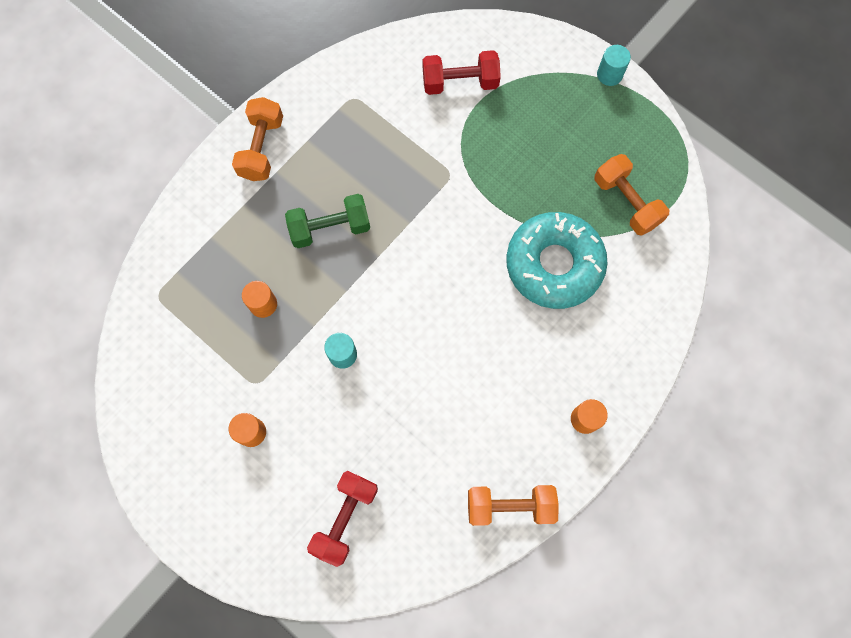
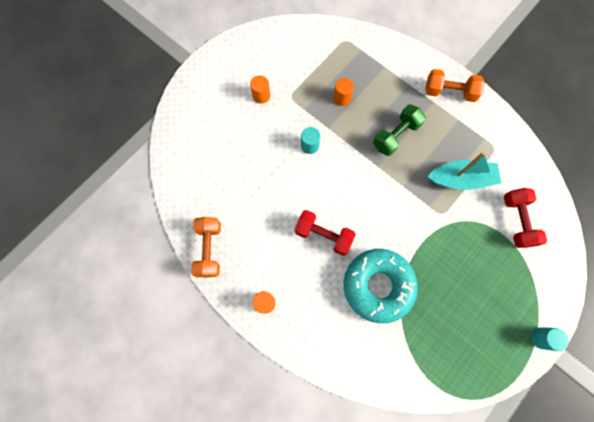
camera: 90 degrees right, 0 degrees up
green dumbbell [285,194,370,248] -> green dumbbell turned 60 degrees clockwise [373,104,426,156]
red dumbbell [307,471,378,567] -> red dumbbell moved to [295,210,356,256]
orange dumbbell [595,154,669,236] -> none
none -> turquoise boat [427,152,501,190]

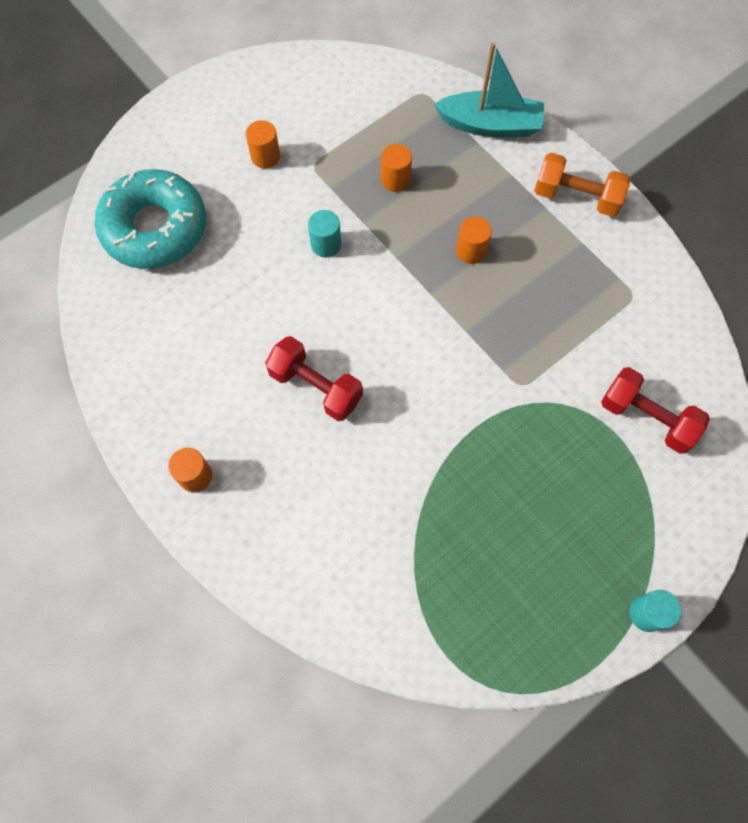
camera: 10 degrees right, 5 degrees down
orange dumbbell [191,217,221,277] -> none
turquoise donut [343,249,418,323] -> turquoise donut moved to [95,169,206,269]
green dumbbell [373,104,426,156] -> orange cylinder [456,216,492,264]
turquoise boat [427,152,501,190] -> turquoise boat moved to [434,43,544,137]
red dumbbell [504,188,547,248] -> red dumbbell turned 60 degrees counterclockwise [601,367,710,454]

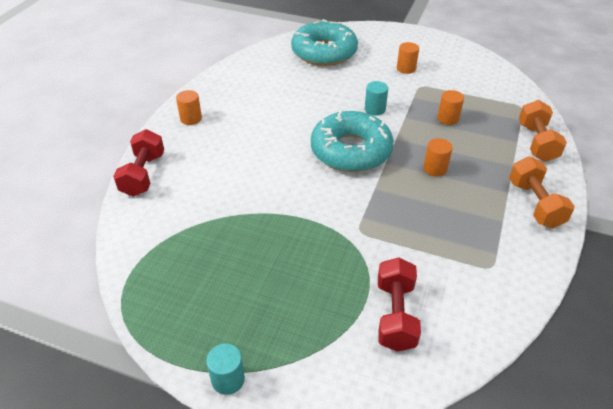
camera: 60 degrees right, 25 degrees down
red dumbbell [265,336,363,421] -> red dumbbell moved to [113,129,164,197]
turquoise boat [434,43,544,137] -> orange dumbbell [519,100,567,162]
none -> turquoise donut [311,109,394,172]

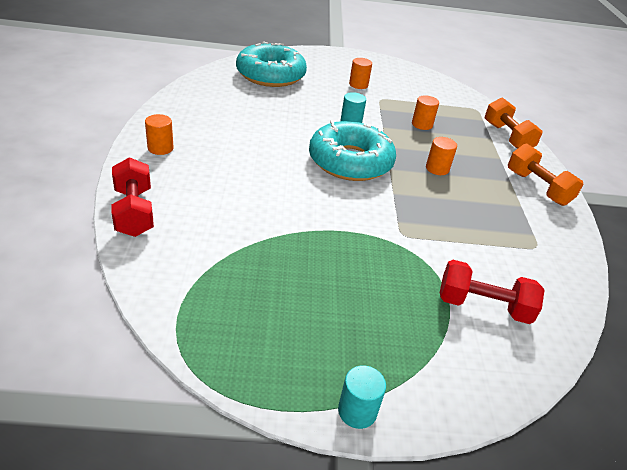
camera: 25 degrees left, 5 degrees down
red dumbbell [378,257,421,352] -> red dumbbell turned 60 degrees counterclockwise [440,260,545,324]

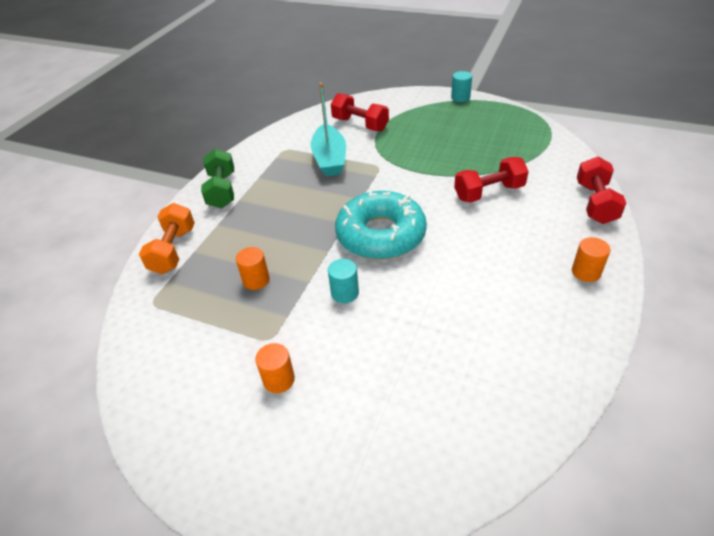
camera: 150 degrees left, 5 degrees up
turquoise donut [236,41,307,87] -> none
orange cylinder [426,137,457,175] -> none
orange dumbbell [508,144,583,206] -> green dumbbell [201,149,234,208]
none -> turquoise boat [311,83,346,176]
none -> red dumbbell [454,157,529,203]

